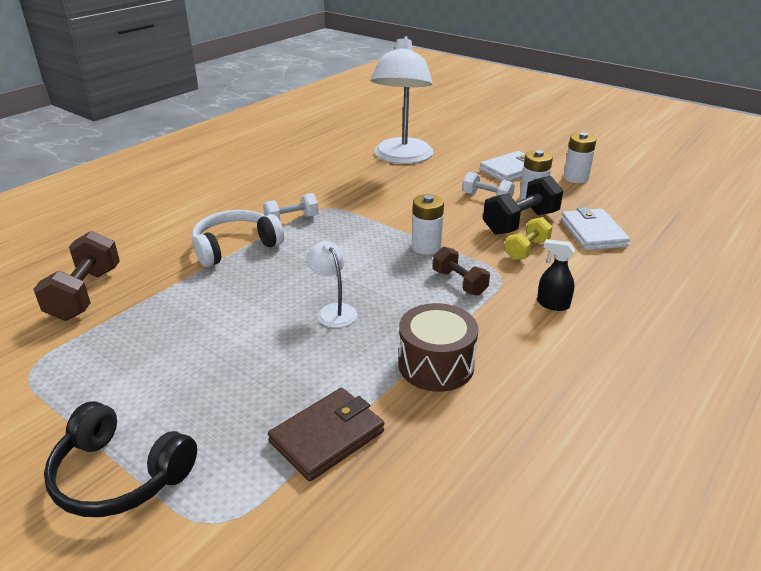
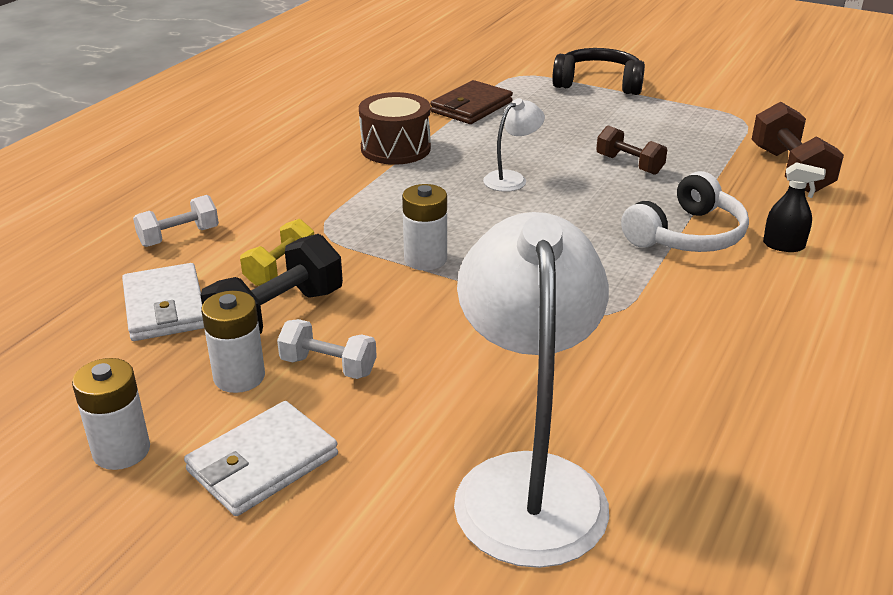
camera: 170 degrees right, 0 degrees up
white dumbbell [263,193,318,220] -> white dumbbell moved to [133,195,219,247]
white lamp [306,241,357,328] -> white lamp turned 90 degrees counterclockwise [483,98,545,192]
brown dumbbell [433,247,490,296] -> brown dumbbell moved to [596,125,667,175]
black spray bottle [537,239,576,311] -> black spray bottle moved to [763,162,826,252]

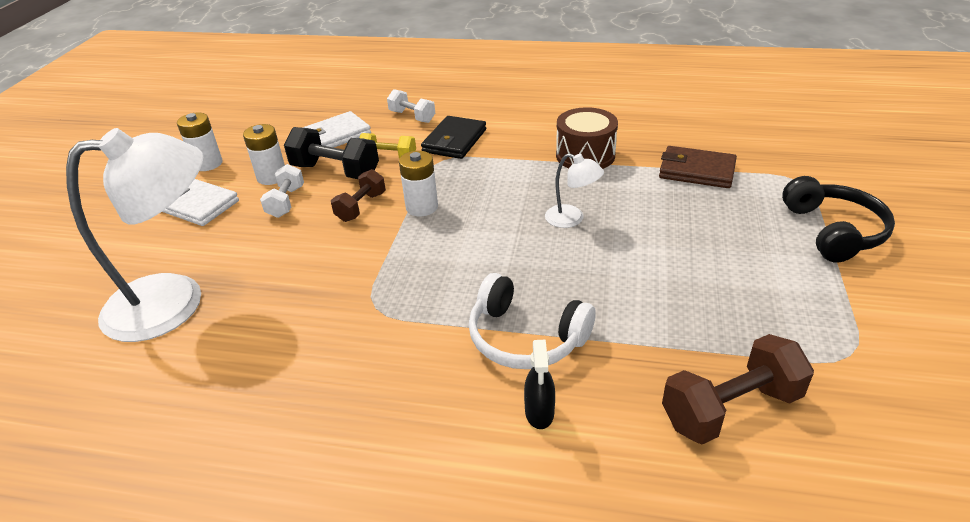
camera: 75 degrees right, 5 degrees up
brown dumbbell [596,125,667,175] -> brown dumbbell moved to [331,169,386,222]
none -> black wallet [421,116,486,159]

